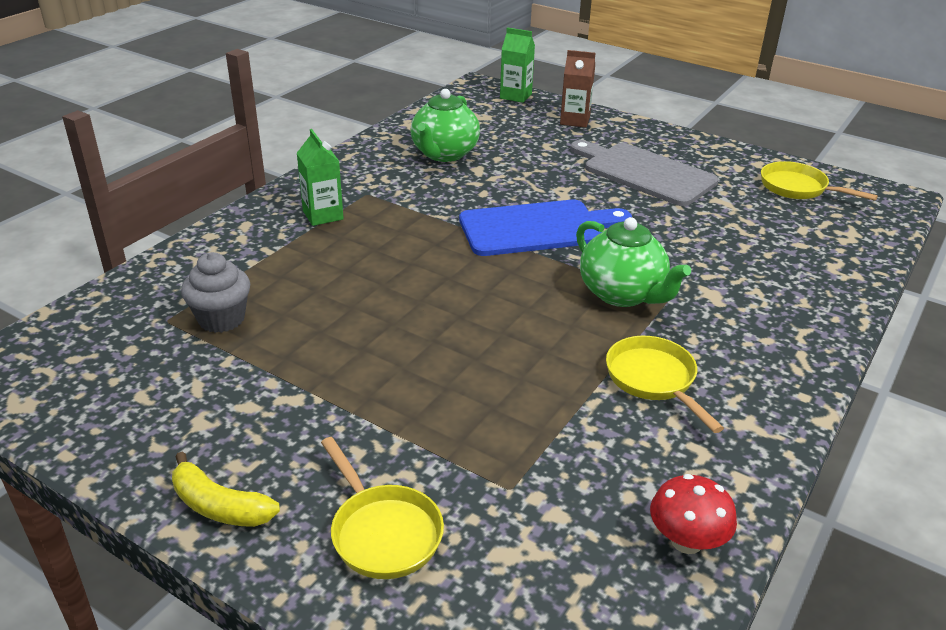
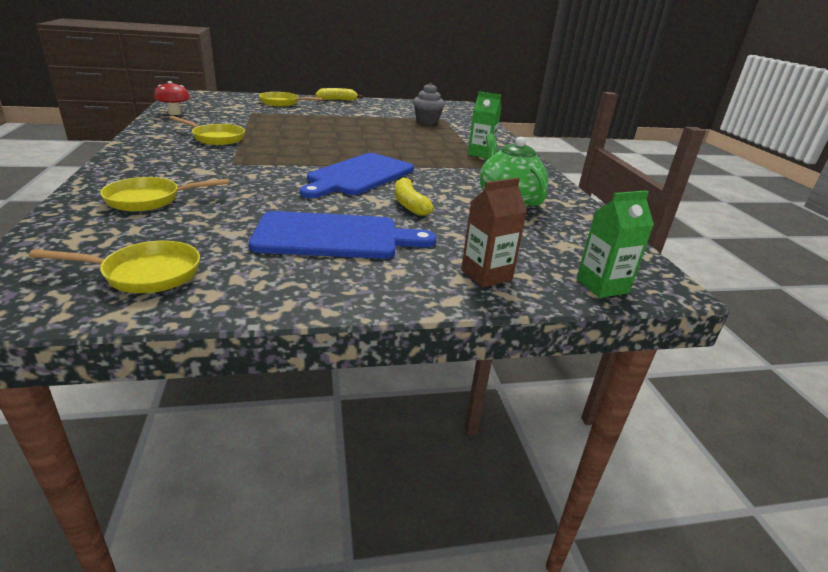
camera: 135 degrees right, 5 degrees down
grey cutting board [570,140,719,206] -> blue cutting board [249,211,437,259]
green teapot [576,217,691,307] -> none
none -> yellow pan [100,177,229,211]
none -> yellow banana [395,178,434,216]

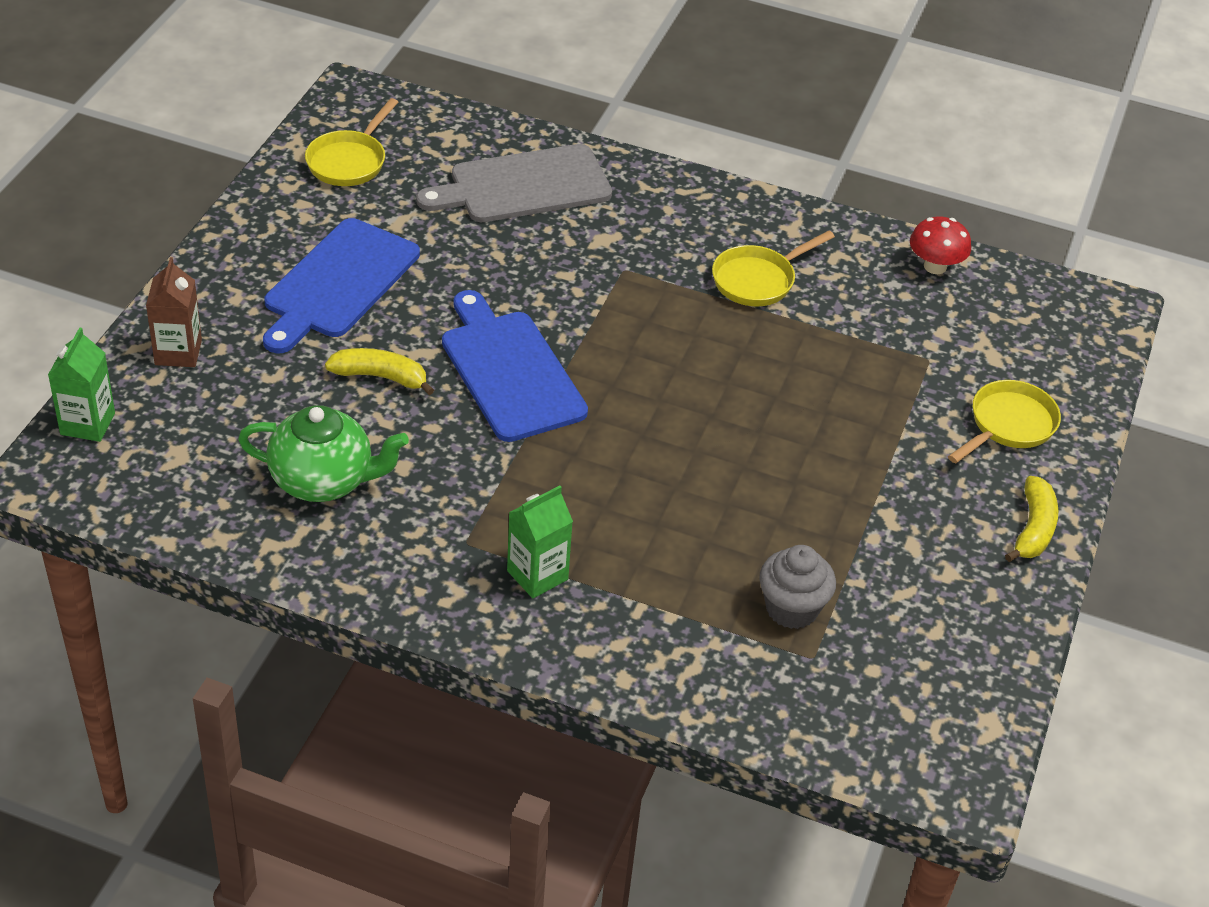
camera: 120 degrees right, 15 degrees up
yellow pan [100,177,229,211] -> grey cutting board [416,144,612,222]

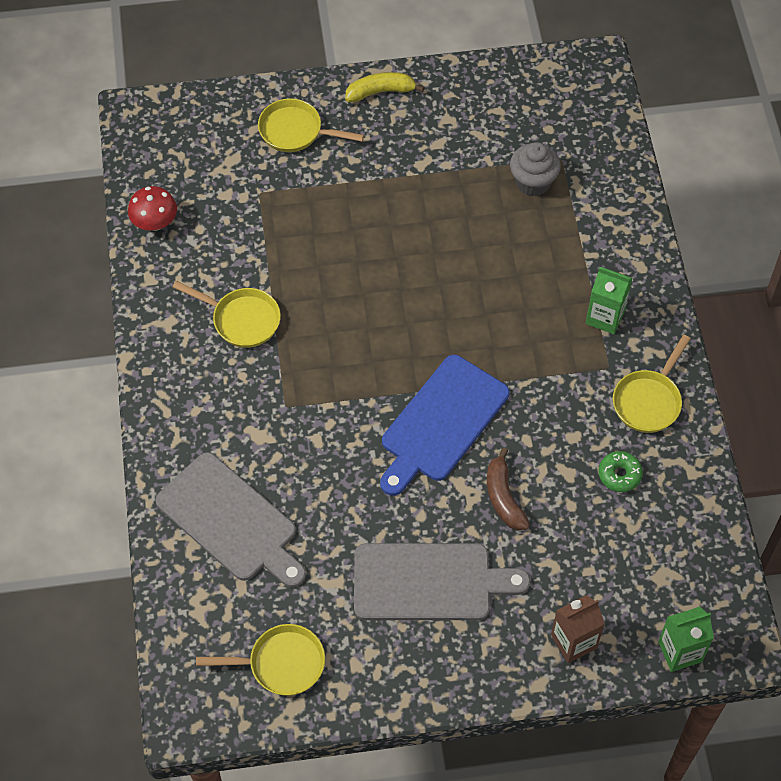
camera: 115 degrees left, 15 degrees up
green teapot [238,405,409,502] -> green donut [599,451,643,492]
blue cutting board [263,218,420,353] -> grey cutting board [354,543,530,620]
yellow banana [325,348,434,395] -> brown banana [487,448,530,530]
none -> yellow pan [613,335,691,433]

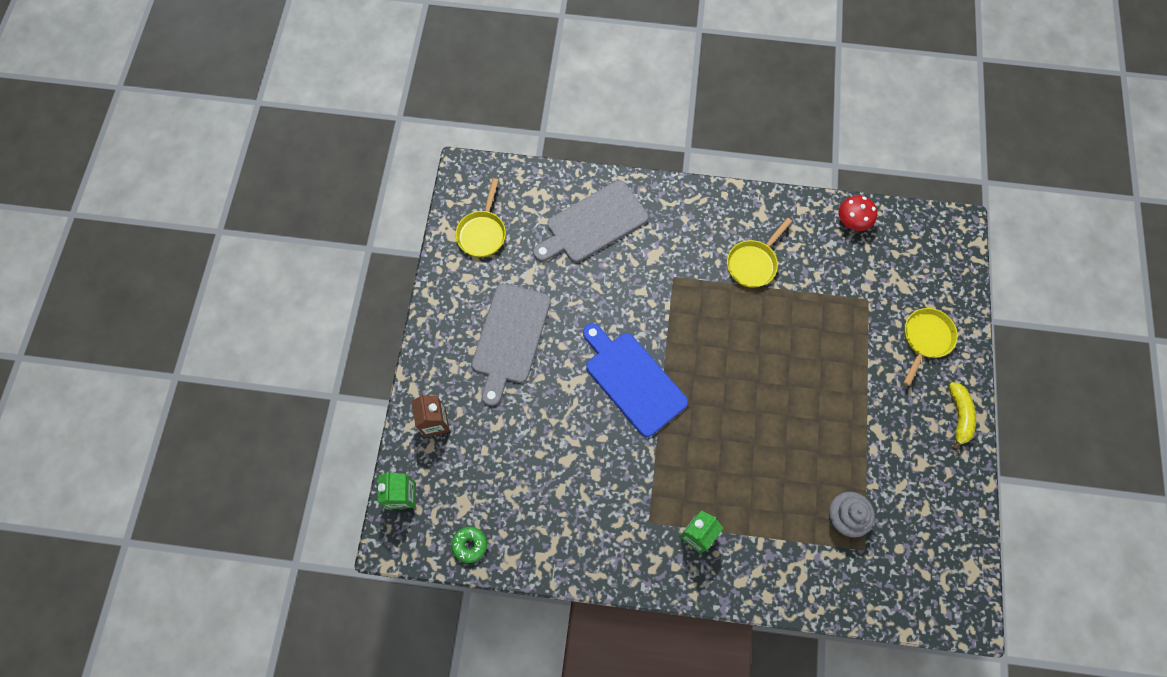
camera: 105 degrees right, 10 degrees up
brown banana [487,448,530,530] -> none
green donut [599,451,643,492] -> green donut moved to [451,527,487,563]
yellow pan [613,335,691,433] -> none

